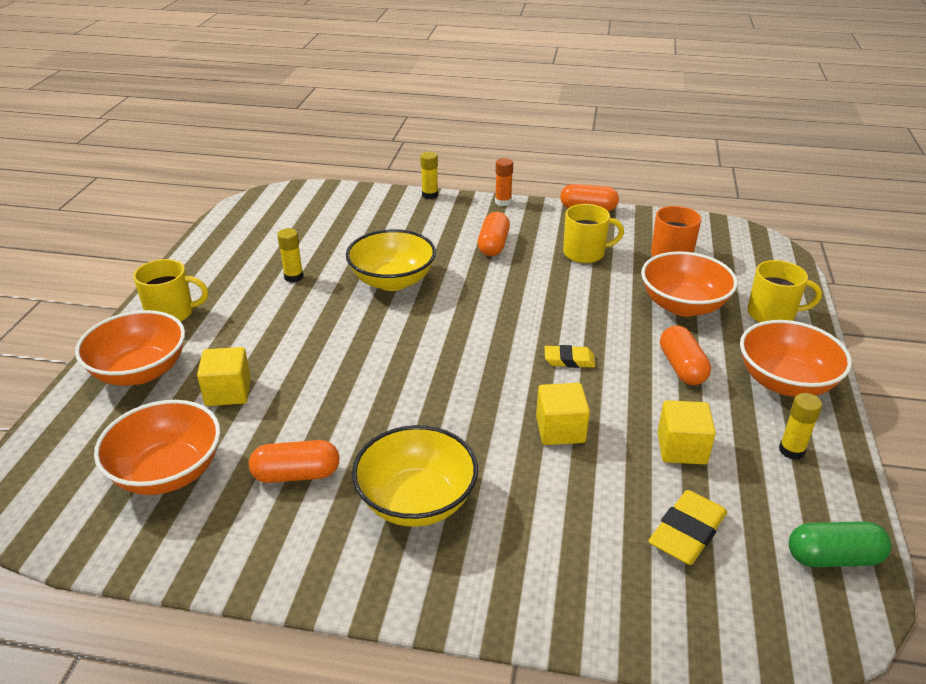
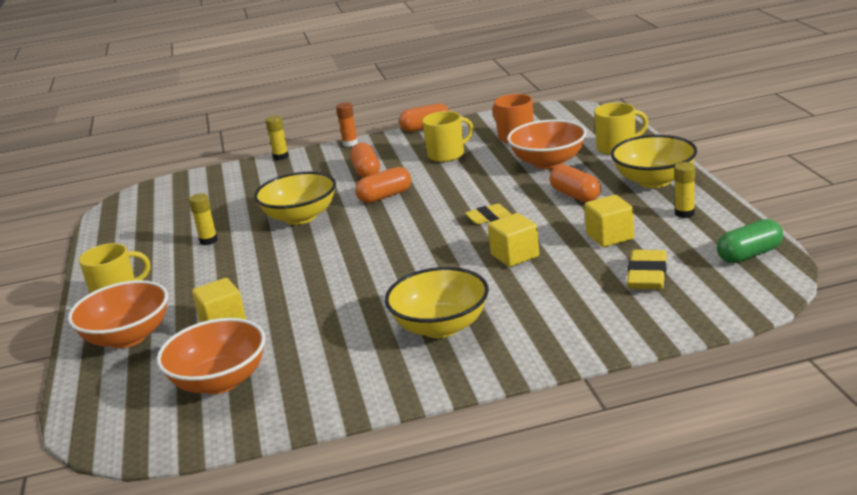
camera: 20 degrees left, 10 degrees down
orange capsule [249,440,340,483] -> orange capsule moved to [355,167,411,203]
orange bowl [740,320,852,397] -> yellow bowl [611,135,697,188]

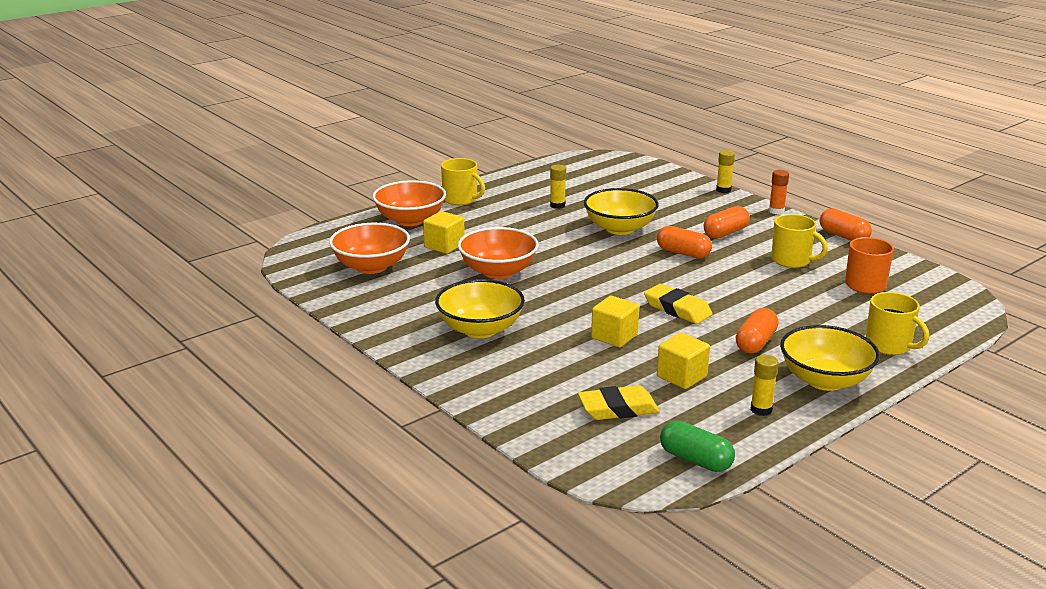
camera: 60 degrees right, 0 degrees up
yellow eraser [465,204,511,225] -> yellow eraser [644,284,713,324], size x1.54
orange bowl [507,120,587,169] -> orange bowl moved to [458,227,539,279]

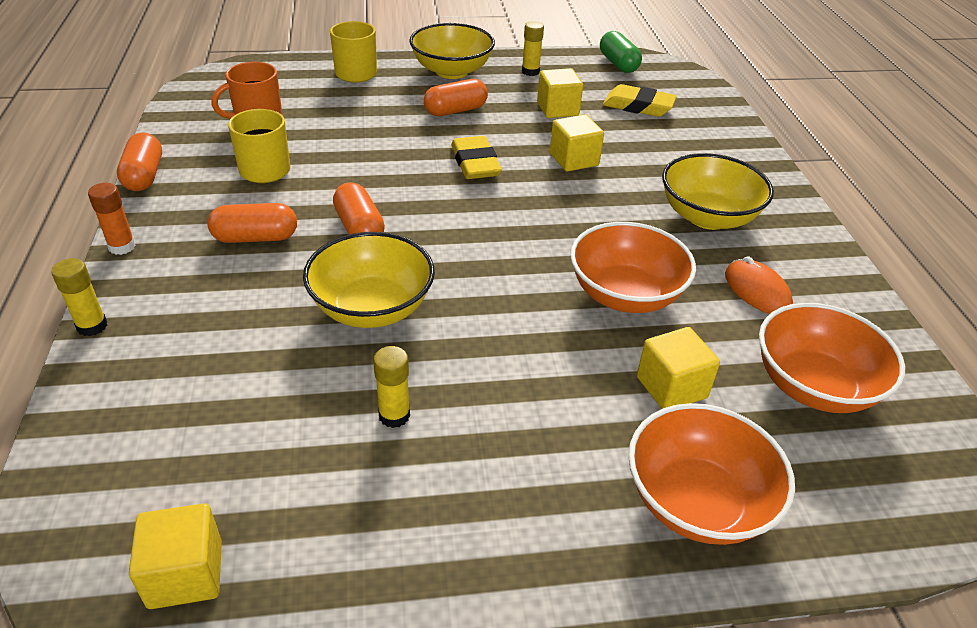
camera: 150 degrees left, 15 degrees up
yellow mug [441,158,485,205] -> none
none -> yellow cube [129,503,222,609]
none -> orange mouse [725,256,793,314]

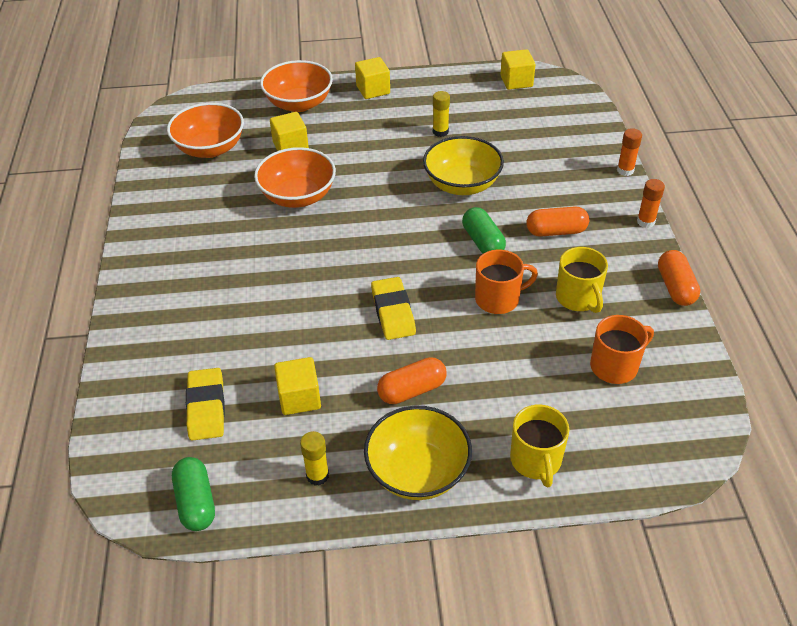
camera: 175 degrees left, 5 degrees up
yellow glue stick [51,258,107,336] -> orange glue stick [617,128,642,176]
orange capsule [333,182,385,234] -> green capsule [462,207,506,254]
yellow cube [550,114,604,172] -> yellow cube moved to [355,57,390,99]
yellow eraser [603,84,677,117] -> yellow eraser turned 60 degrees clockwise [186,368,225,441]
yellow bowl [662,153,774,230] -> none
orange mouse [725,256,793,314] -> none
none -> orange mug [475,249,538,314]

